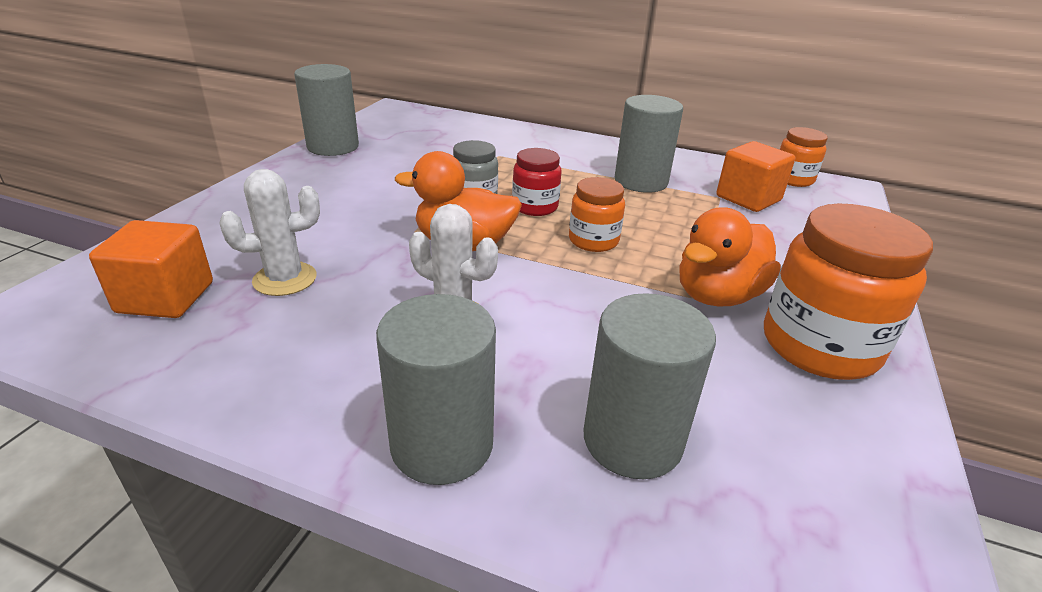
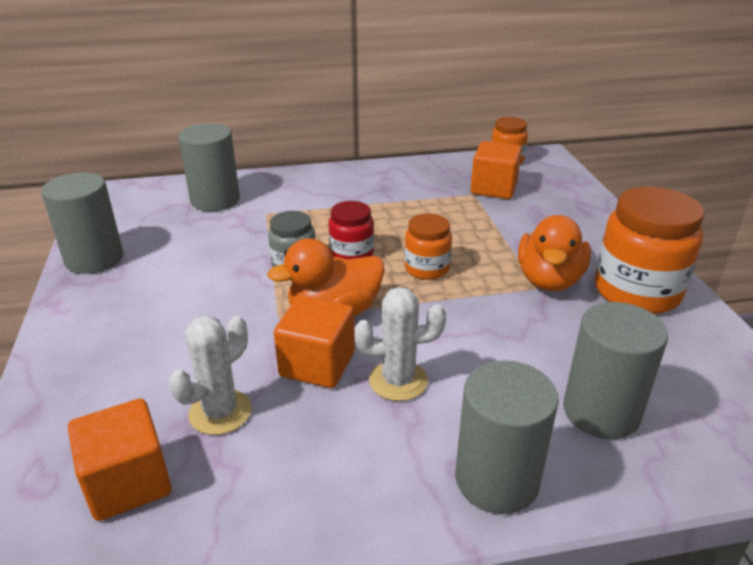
camera: 30 degrees left, 0 degrees up
grey cylinder [615,95,683,193] -> grey cylinder moved to [179,123,240,211]
none -> orange cube [274,296,355,388]

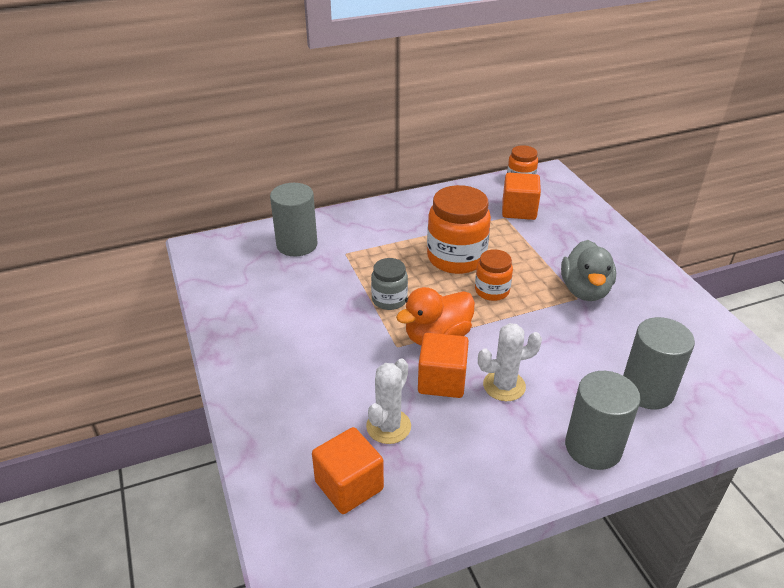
camera: 10 degrees left, 5 degrees up
grey cylinder [41,172,123,274] -> none
red jar [329,201,374,259] -> none
orange duck [518,215,591,291] -> grey duck [561,240,616,301]
orange jar [595,187,704,314] -> orange jar moved to [427,185,491,274]

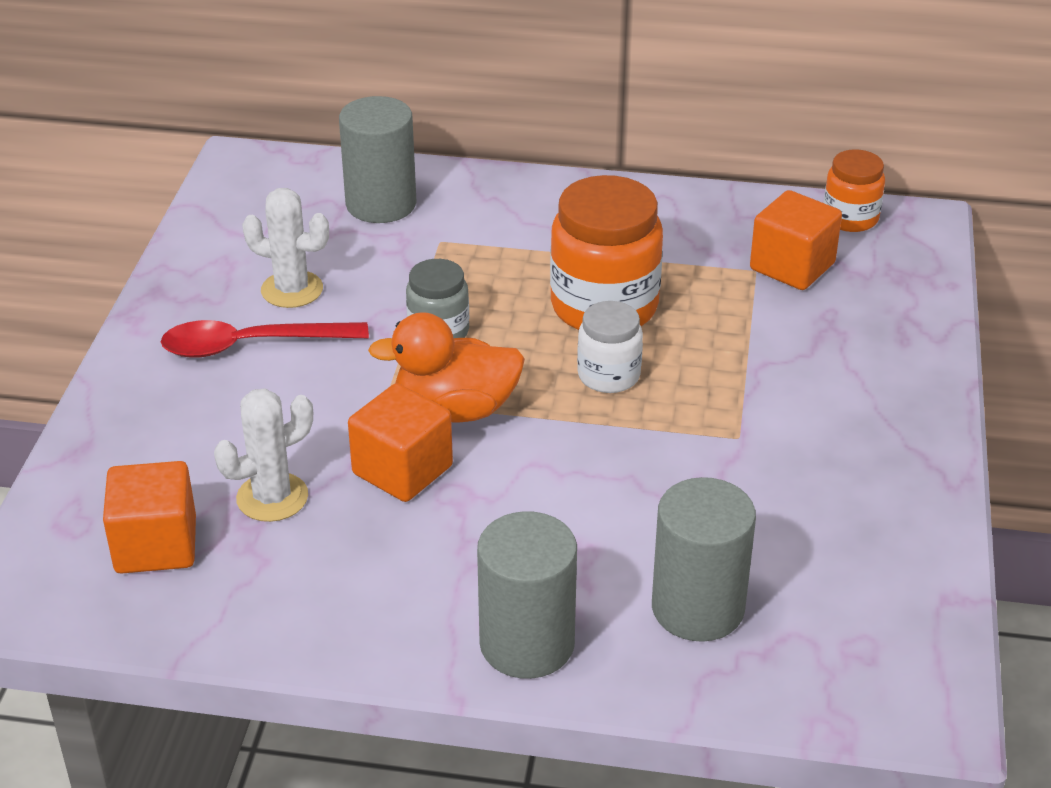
camera: 30 degrees right, 0 degrees up
orange jar [475,249,513,301] -> white jar [577,301,643,393]
white cactus [478,323,542,401] -> white cactus moved to [242,188,329,308]
grey duck [561,240,616,301] -> none
none -> red spoon [161,320,369,358]

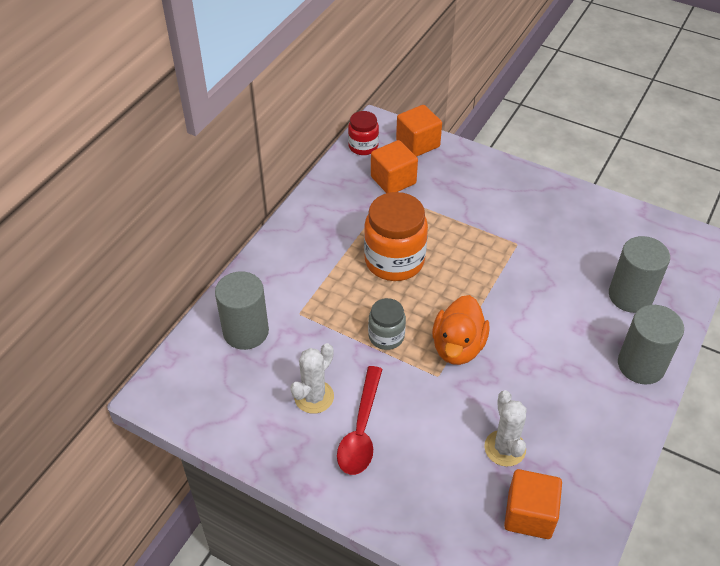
camera: 70 degrees left, 10 degrees up
orange cube [348,383,453,502] -> orange cube moved to [396,105,442,157]
white jar [577,301,643,393] -> none
orange jar [824,149,885,232] -> red jar [348,111,379,155]

